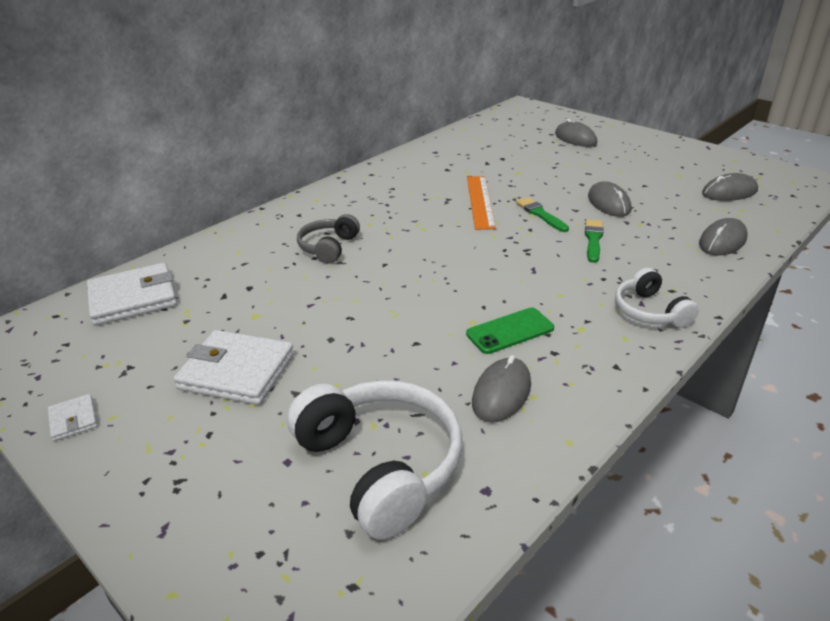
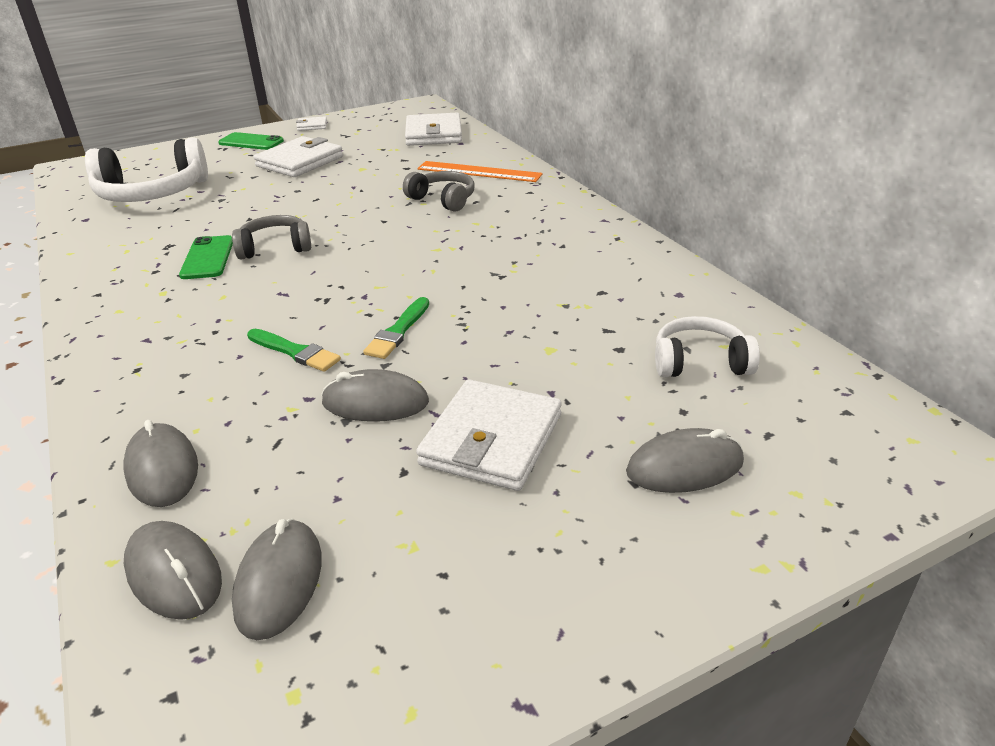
camera: 110 degrees right, 0 degrees up
orange ruler [467,176,496,230] -> orange ruler moved to [417,161,543,182]
grey mouse [472,355,531,423] -> grey mouse moved to [124,521,222,620]
green brush [516,197,569,232] -> green brush turned 120 degrees clockwise [363,297,429,359]
white headphones [615,268,699,328] -> white headphones moved to [655,316,760,377]
none -> green phone [218,132,284,150]
none -> grey headphones [232,215,311,260]
none -> white wallet [416,379,562,491]

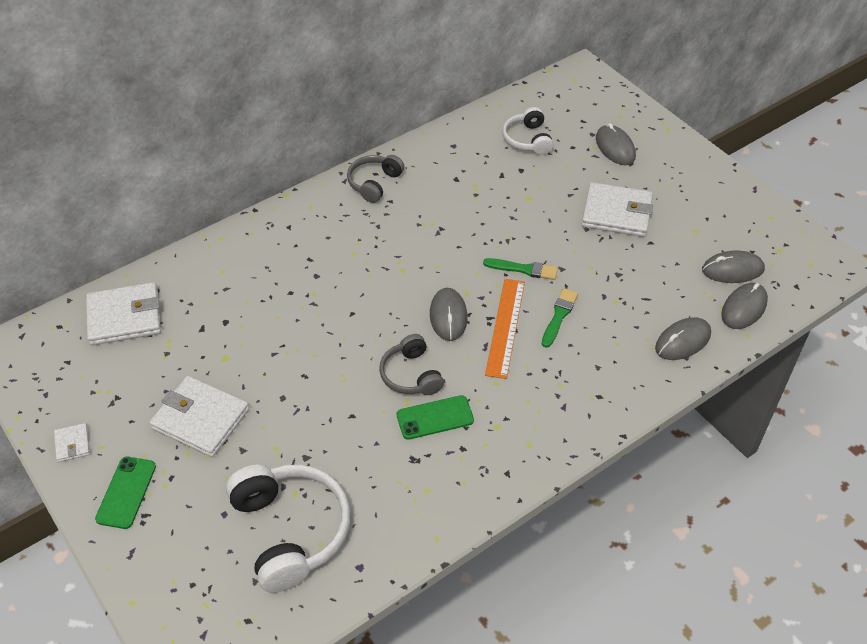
camera: 100 degrees left, 15 degrees up
grey mouse [321,369,429,422] -> grey mouse moved to [430,288,467,341]
grey headphones [403,171,475,212] -> grey headphones moved to [347,155,404,203]
orange ruler [417,161,543,182] -> orange ruler moved to [485,279,525,379]

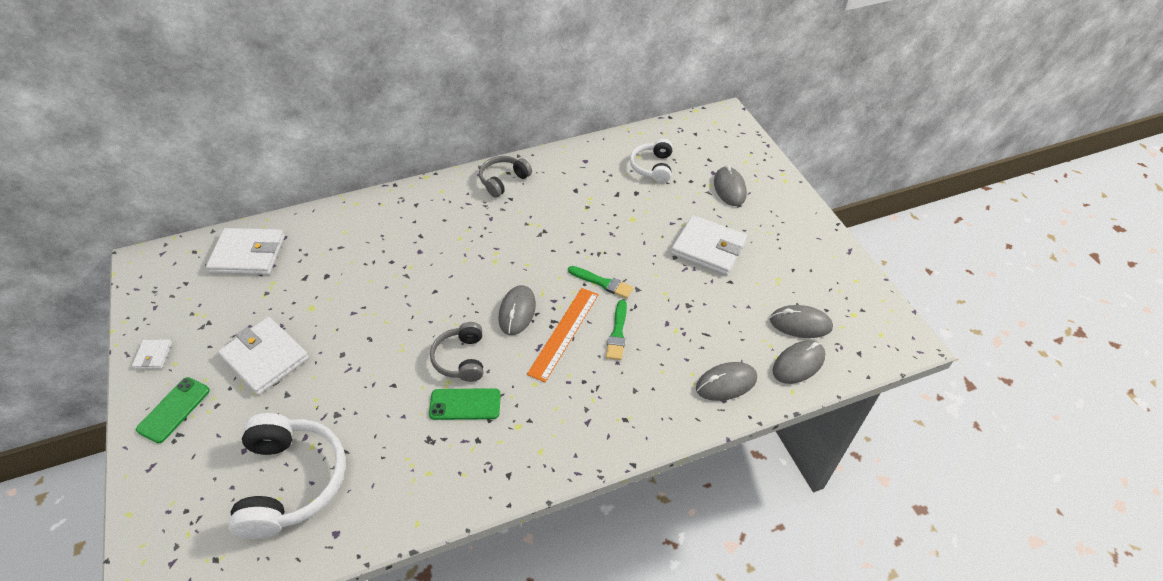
camera: 15 degrees right, 0 degrees up
green brush [542,288,578,348] -> green brush turned 150 degrees clockwise [606,300,627,360]

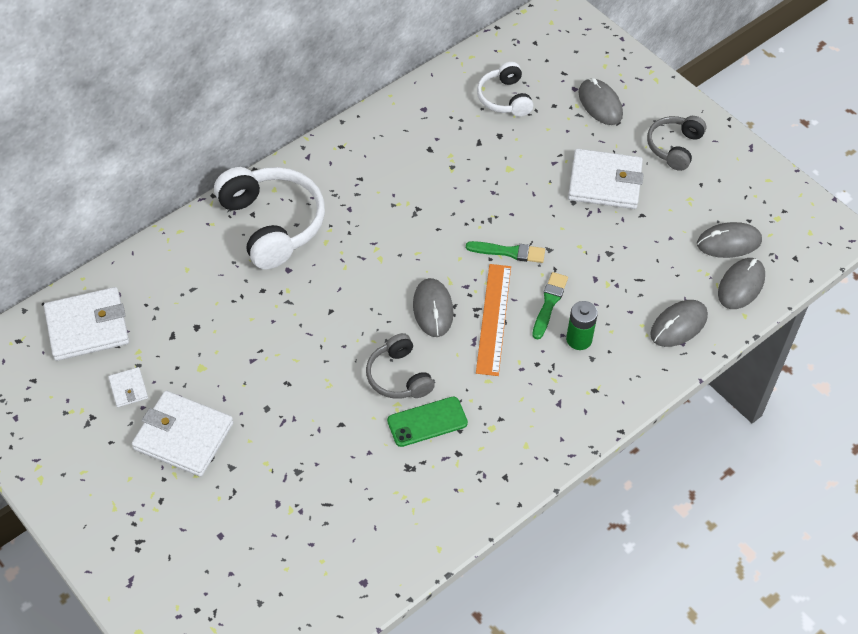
camera: 20 degrees left, 5 degrees up
white wallet [132,339,172,369] -> white wallet moved to [108,367,148,407]
green phone [136,377,210,443] -> none
white headphones [228,413,346,539] -> white headphones moved to [214,167,325,270]
grey headphones [479,156,532,198] -> grey headphones moved to [647,116,706,171]
green brush [606,300,627,360] -> green brush turned 150 degrees counterclockwise [532,272,568,339]
none -> green battery [566,301,598,350]

